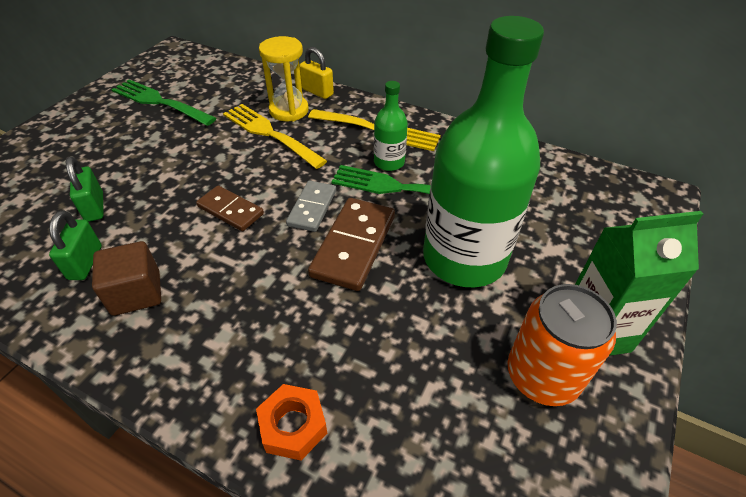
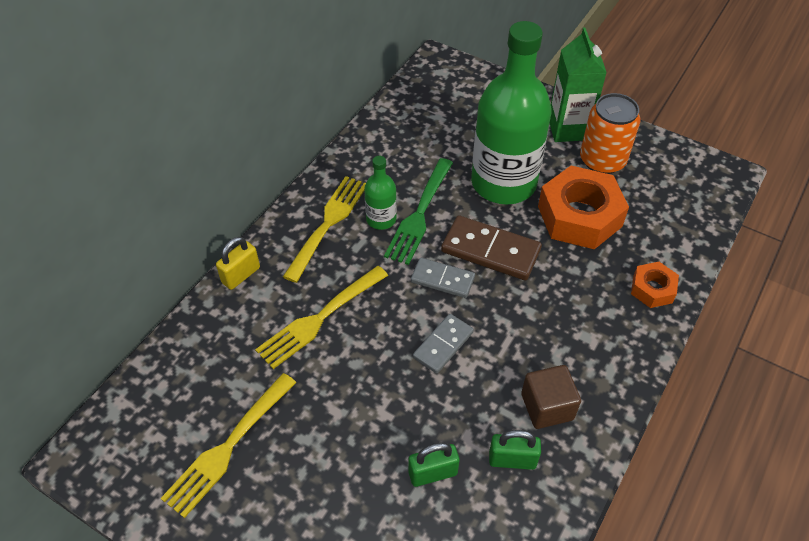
camera: 85 degrees left, 5 degrees up
green fork [111,79,216,126] -> yellow fork [160,373,296,518]
brown domino [196,185,264,231] -> grey domino [413,314,474,374]
yellow hourglass [259,36,309,121] -> none
none -> orange nut [538,166,629,249]

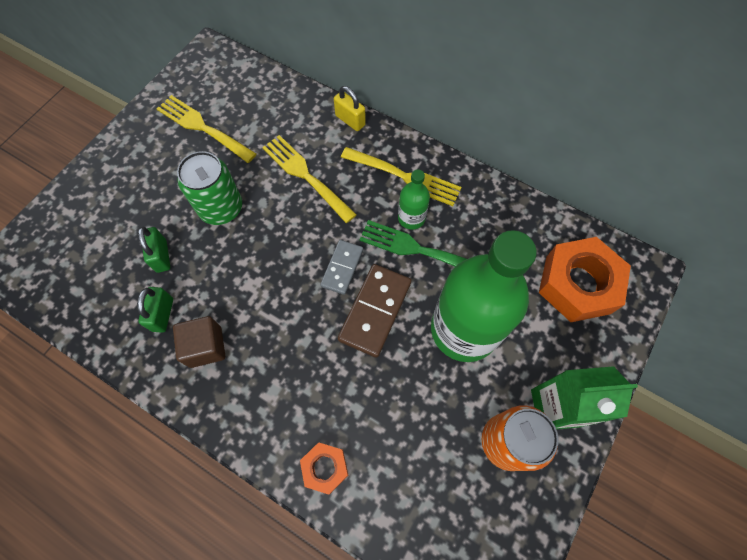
camera: 90 degrees right, 15 degrees up
grey domino [413,314,474,374] -> none
orange nut [538,166,629,249] -> orange nut moved to [539,237,631,322]
none -> green can [177,151,242,225]

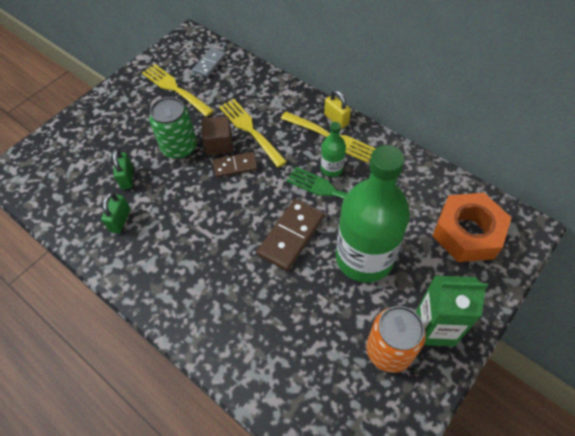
camera: 10 degrees right, 10 degrees down
brown cube [173,316,225,368] -> brown cube moved to [202,116,233,155]
orange nut [300,442,348,495] -> none
grey domino [320,240,363,295] -> grey domino moved to [192,47,226,77]
yellow padlock [334,86,366,131] -> yellow padlock moved to [324,90,351,128]
none -> brown domino [213,152,258,177]

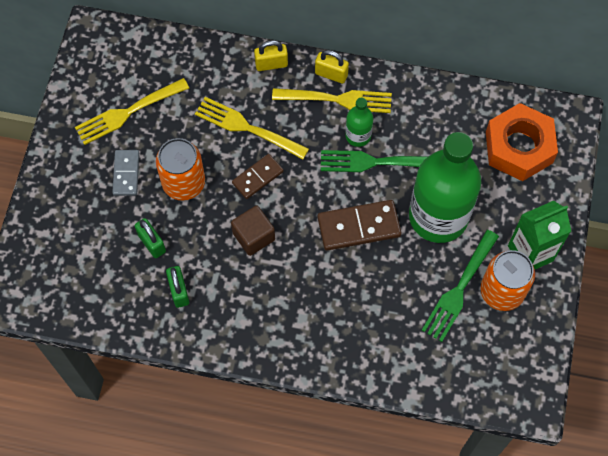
camera: 30 degrees left, 10 degrees up
yellow fork [142,64,214,117] -> yellow fork turned 45 degrees counterclockwise [75,78,189,145]
green can [149,97,197,159] -> orange can [156,138,205,201]
grey domino [192,47,226,77] -> grey domino moved to [112,150,139,196]
brown cube [202,116,233,155] -> brown cube moved to [231,205,275,256]
brown domino [257,199,325,271] -> brown domino turned 75 degrees clockwise [317,200,401,251]
none -> yellow padlock [254,40,288,71]
none -> green fork [422,230,499,342]

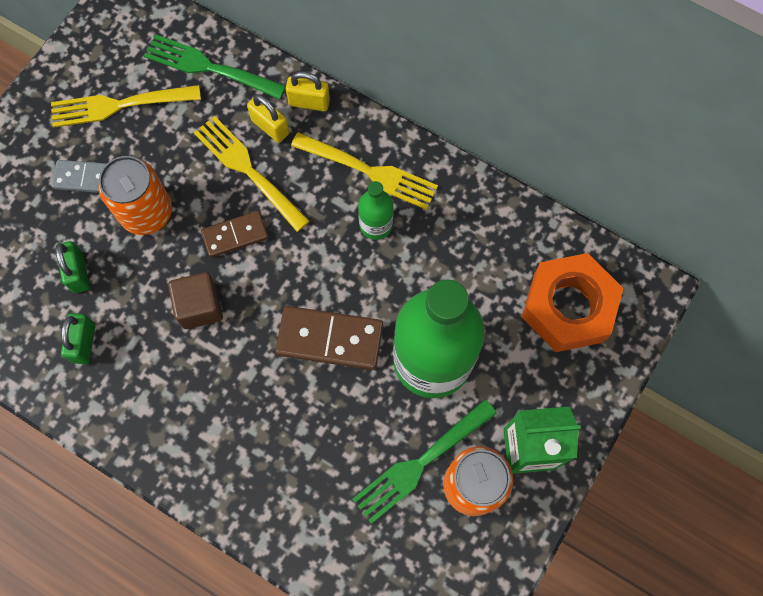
camera: 20 degrees right, 5 degrees up
grey domino [112,150,139,196] -> grey domino turned 75 degrees clockwise [52,160,107,193]
yellow padlock [315,50,349,84] -> yellow padlock moved to [247,94,289,143]
green fork [321,150,427,172] -> green fork moved to [144,34,286,100]

